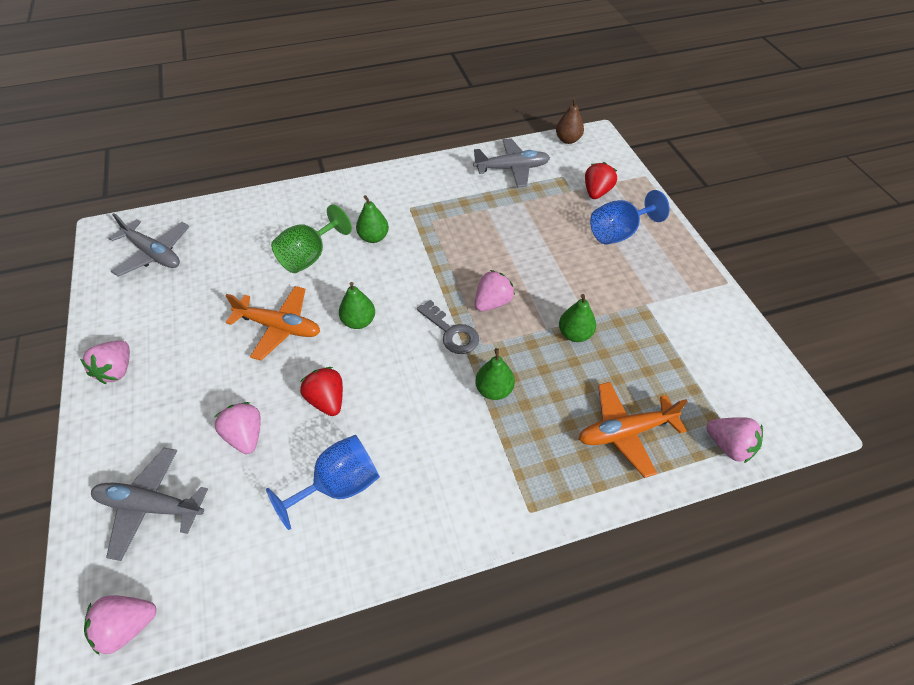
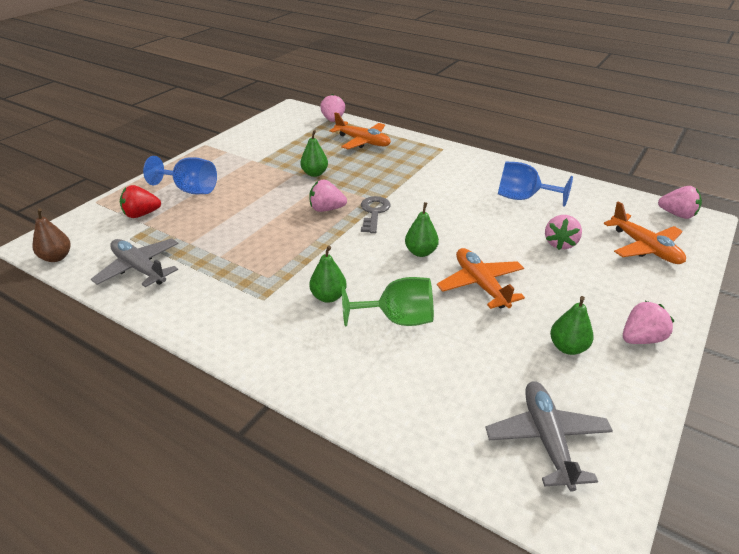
camera: 130 degrees left, 15 degrees down
grey plane [91,448,208,561] -> orange plane [603,201,686,264]
red strawberry [300,367,343,416] -> none
green pear [475,348,515,400] -> green pear moved to [550,296,594,355]

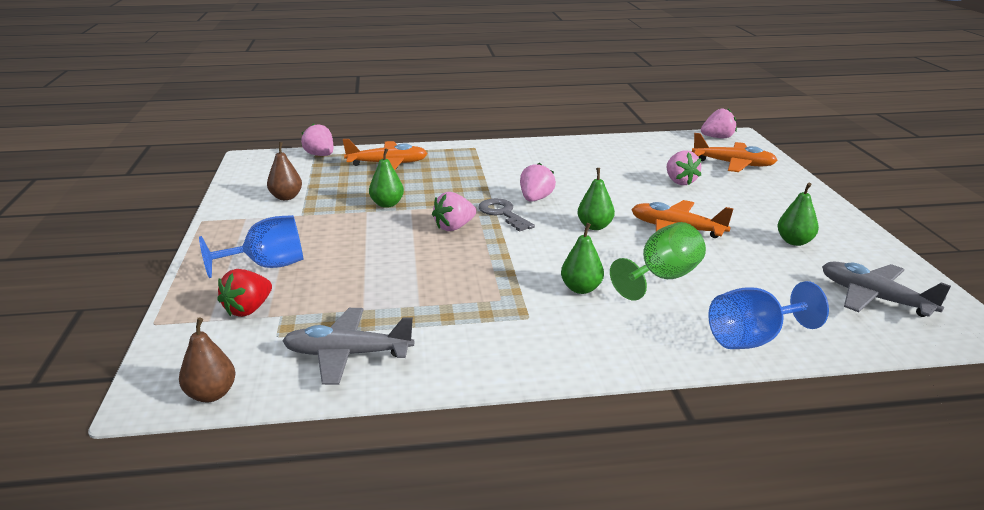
camera: 40 degrees left, 10 degrees down
blue goblet [498,162,573,207] -> blue goblet moved to [708,281,829,349]
pink strawberry [623,301,674,344] -> pink strawberry moved to [520,163,556,202]
none -> brown pear [267,142,302,200]

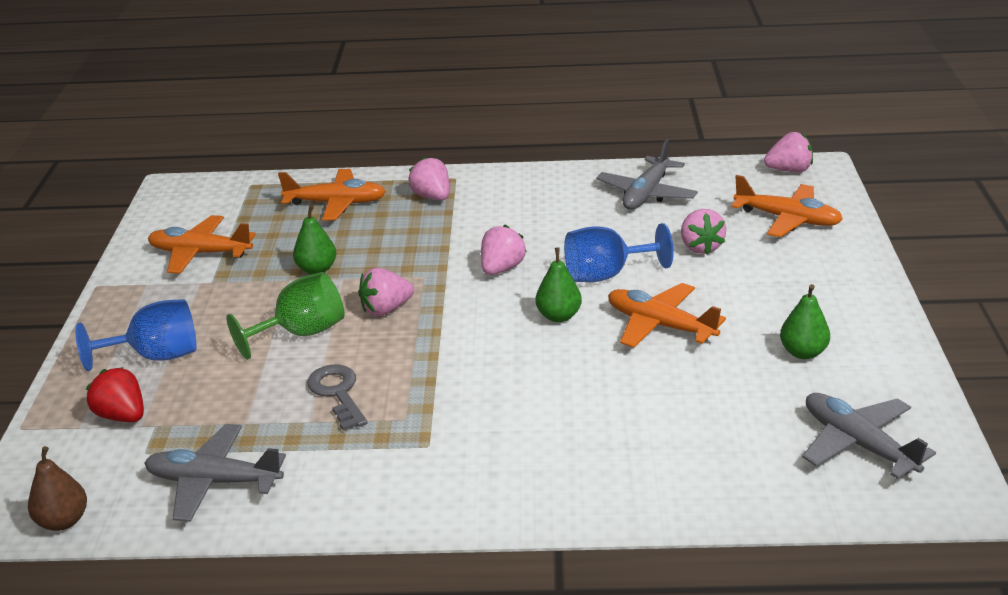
camera: 10 degrees right, 5 degrees up
red strawberry [217,269,272,317] -> red strawberry turned 90 degrees clockwise [86,367,144,422]
brown pear [267,142,302,200] -> orange plane [148,215,256,274]
pink strawberry [301,123,333,156] -> pink strawberry moved to [408,157,449,200]
grey key [478,198,535,232] -> grey key moved to [307,365,368,431]
green pear [561,223,604,294] -> none
green goblet [610,222,706,300] -> green goblet moved to [226,272,345,360]
blue goblet [708,281,829,349] -> blue goblet moved to [564,223,674,282]
none -> grey plane [596,139,698,210]

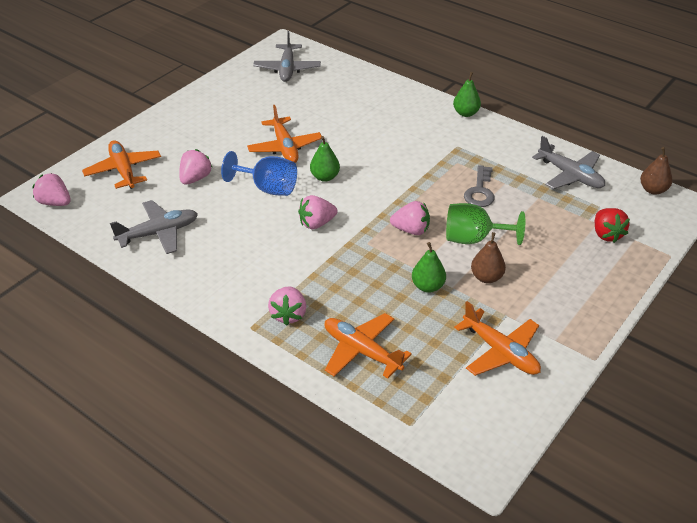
camera: 145 degrees left, 10 degrees up
blue goblet [75,299,197,371] -> none
green pear [780,284,830,359] -> green pear moved to [453,72,481,117]
none -> brown pear [471,232,506,283]

